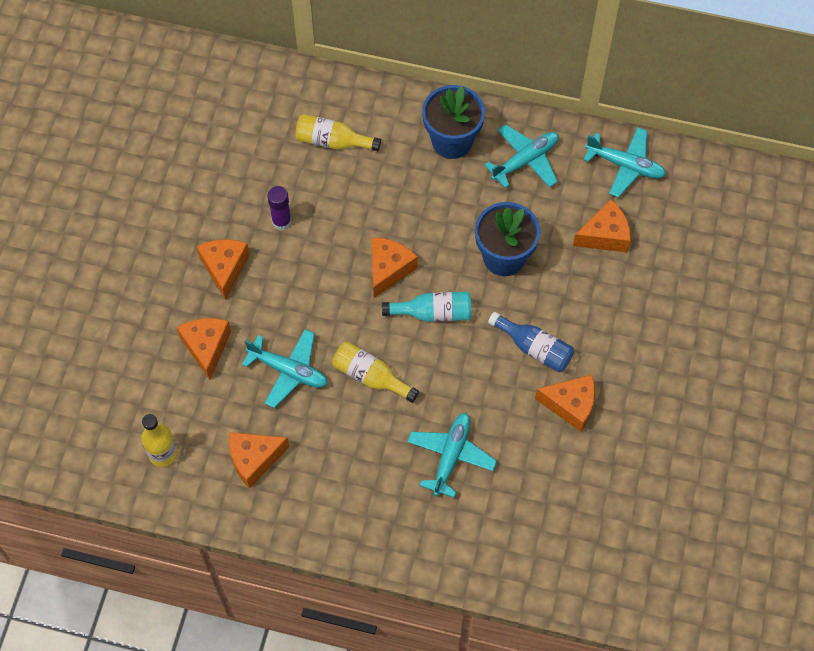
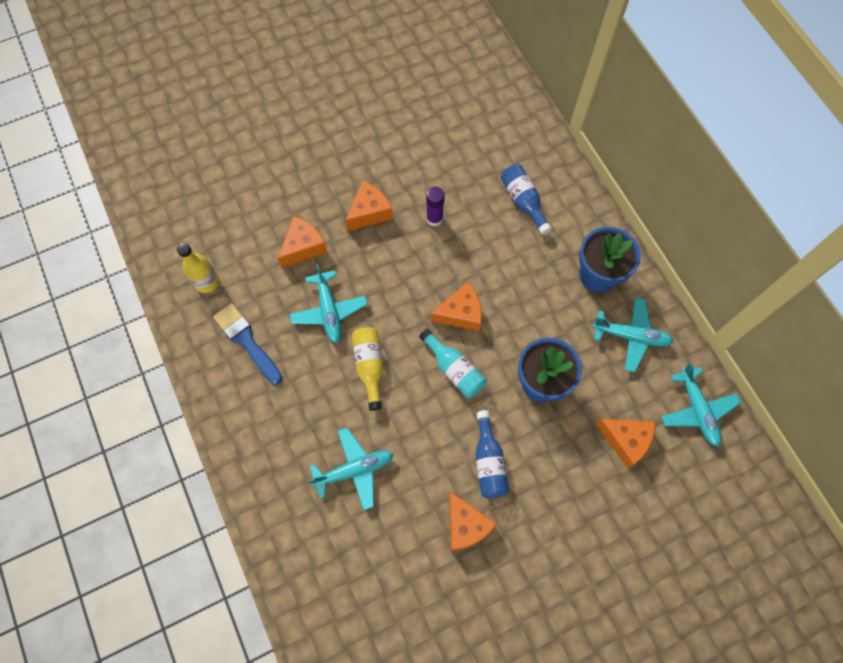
camera: 50 degrees right, 5 degrees up
orange cheese [229,432,289,489] -> blue brush [213,303,282,384]
yellow bottle [295,114,381,151] -> blue bottle [501,164,551,234]

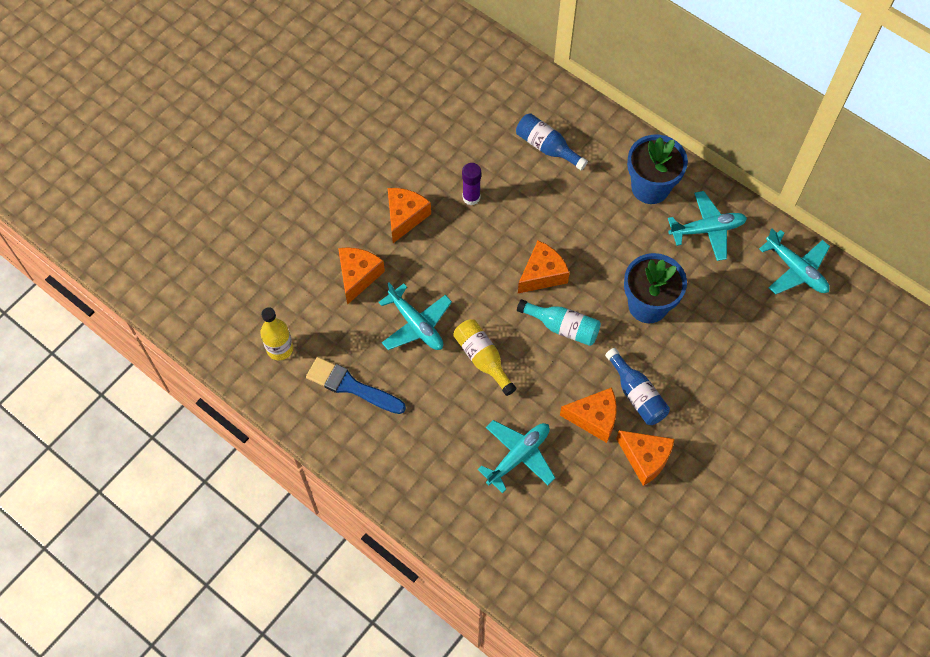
camera: 25 degrees left, 5 degrees down
orange cheese [596,419,655,468] -> orange cheese moved to [560,387,617,443]

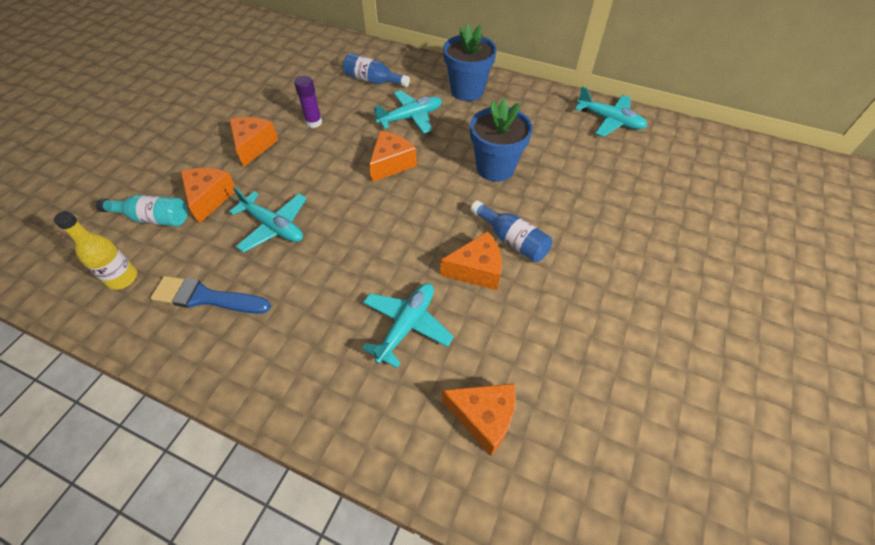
camera: 15 degrees left, 10 degrees down
yellow bottle [453,319,516,396] -> none
turquoise bottle [517,299,601,346] -> turquoise bottle moved to [96,195,188,226]
orange cheese [616,430,674,486] -> orange cheese moved to [442,384,516,456]
turquoise plane [668,191,747,261] -> turquoise plane moved to [373,90,442,134]

